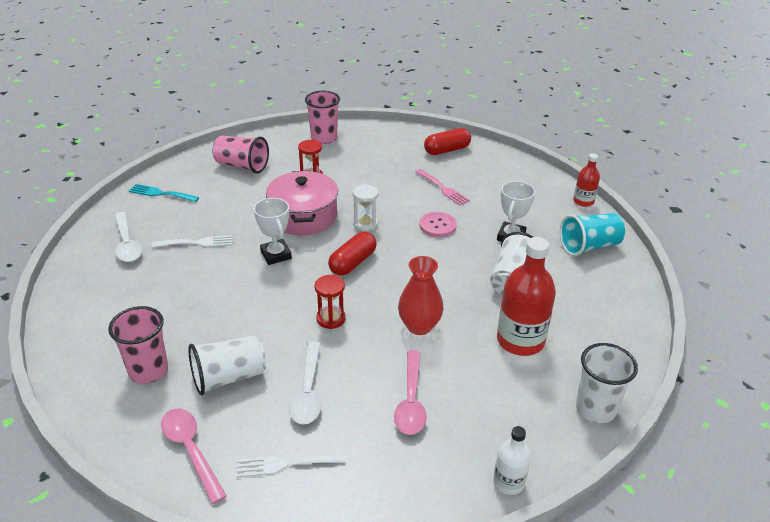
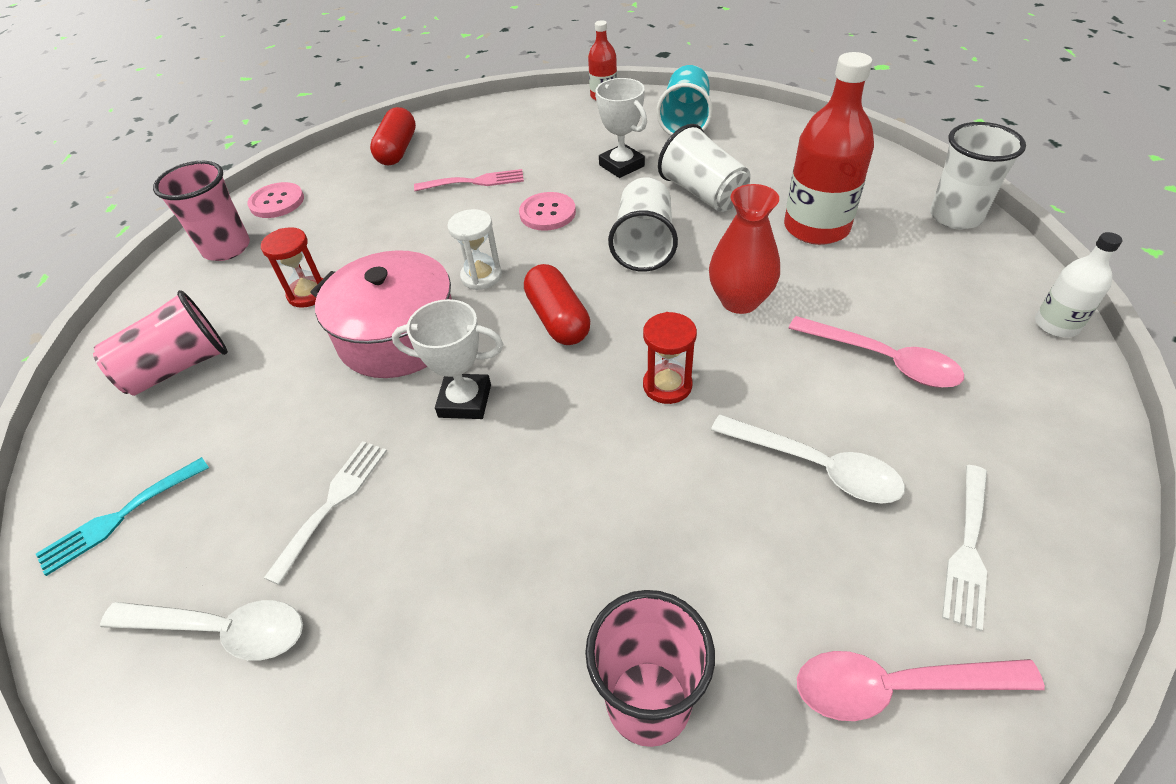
camera: 55 degrees left, 10 degrees up
white cup [188,335,266,395] -> white cup moved to [608,178,678,272]
none -> pink button [247,182,304,218]

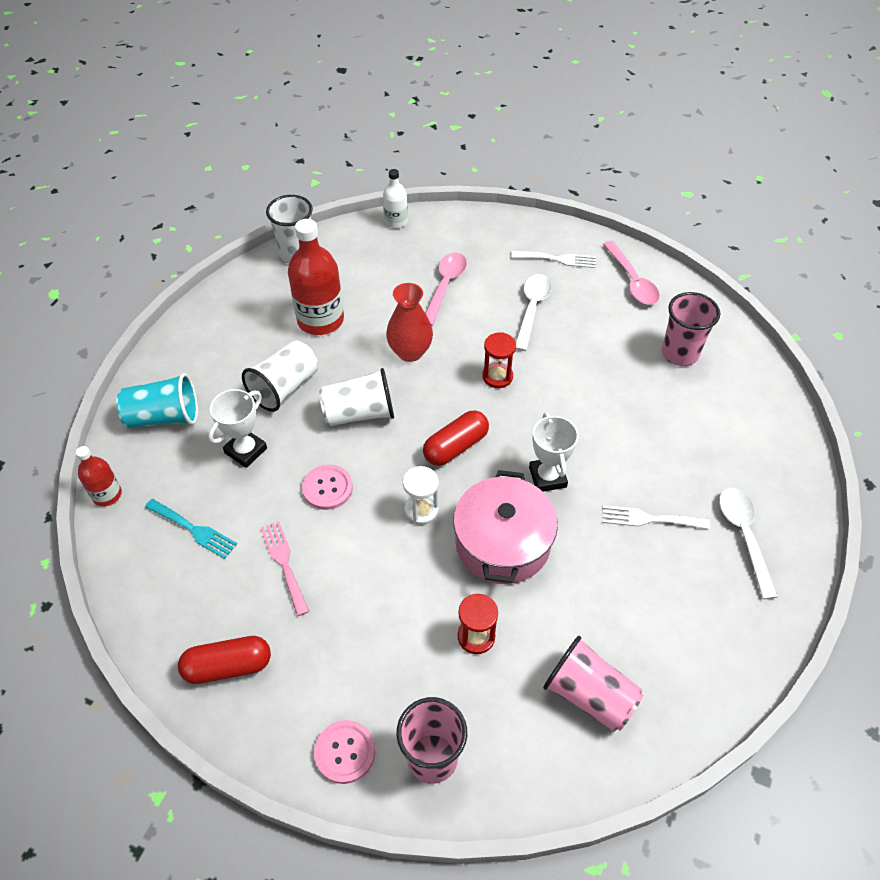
camera: 110 degrees left, 5 degrees up
turquoise fork [36,457,209,576] -> turquoise fork moved to [145,499,237,559]

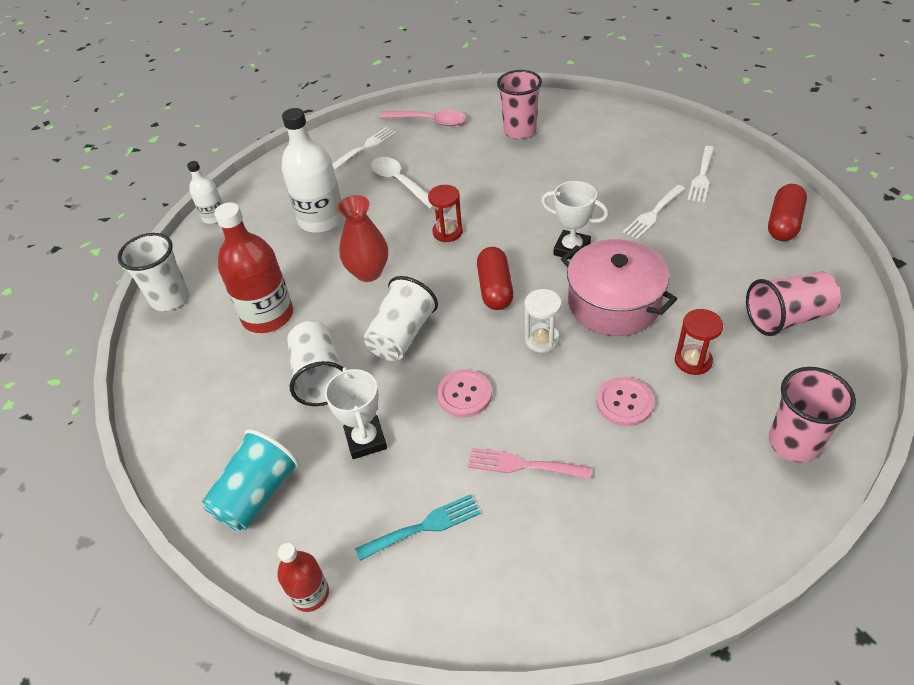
camera: 50 degrees left, 5 degrees down
red capsule [178,636,271,684] -> red capsule moved to [768,184,807,241]
pink button [314,720,375,784] -> pink button moved to [596,377,654,426]
pink spoon [425,253,467,326] -> white bottle [281,108,344,233]
white spoon [719,487,778,599] -> white fork [687,146,714,203]

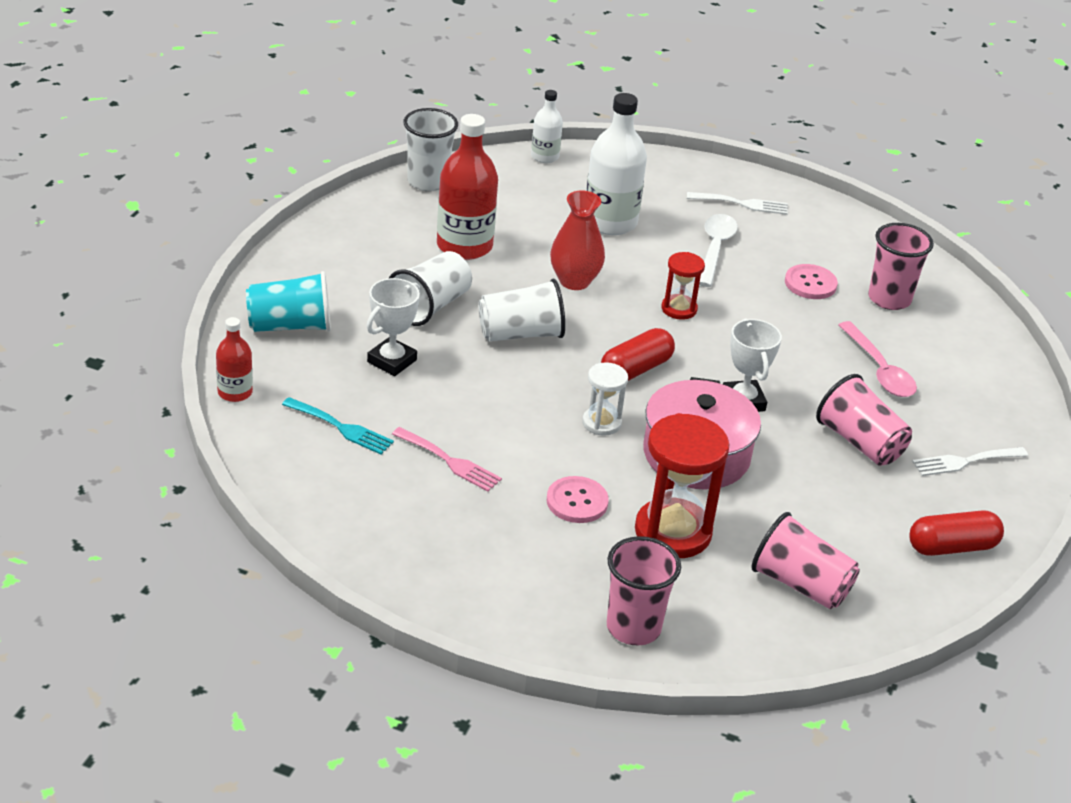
camera: 45 degrees right, 10 degrees down
pink spoon [380,110,466,126] -> pink spoon moved to [839,321,917,397]
pink button [437,370,492,417] -> pink button moved to [785,264,838,299]
pink fork [468,448,592,479] -> pink fork turned 150 degrees clockwise [392,427,502,492]
white fork [623,185,685,240] -> pink cup [816,374,912,466]
red hourglass [675,309,723,375] -> red hourglass [635,413,730,558], size x1.84

